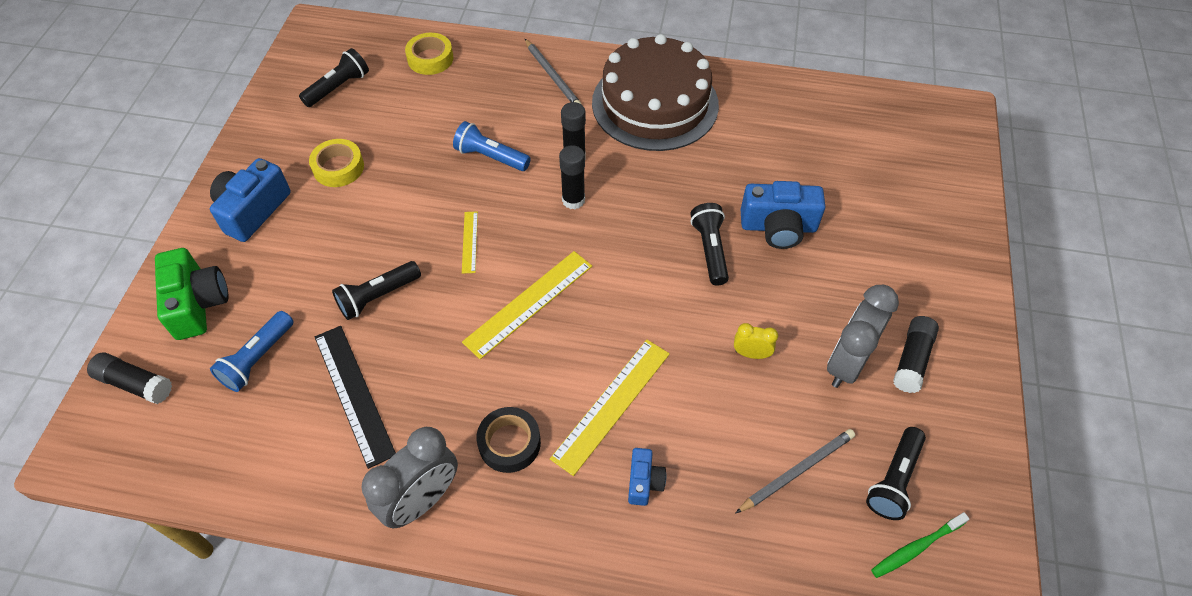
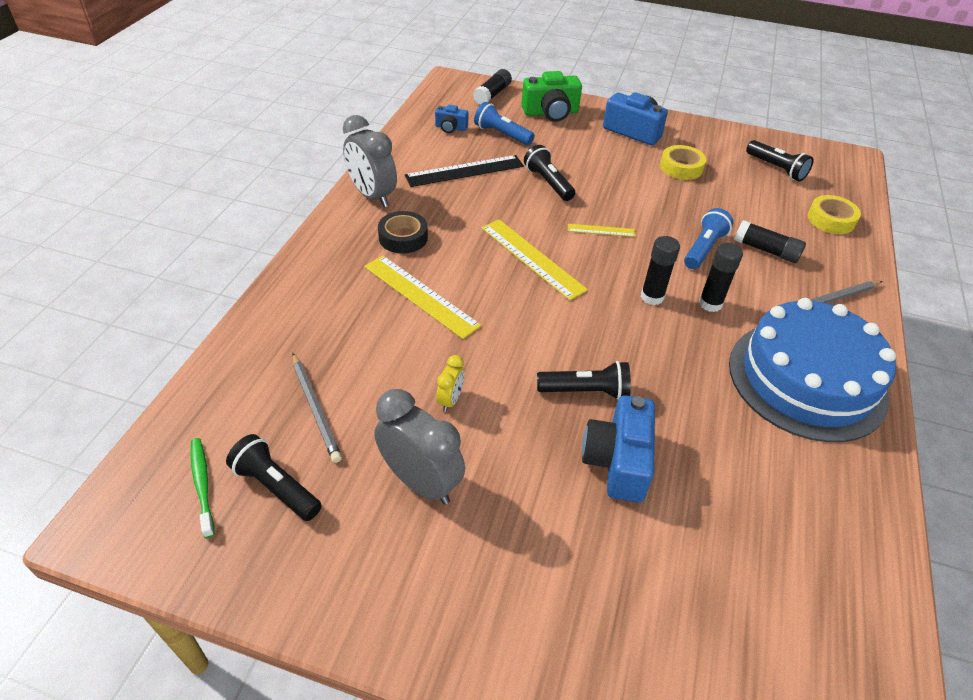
camera: 95 degrees right, 10 degrees down
brown cake [592,34,719,151] -> blue cake [729,298,896,442]
blue camera [628,448,666,506] -> blue camera moved to [435,105,468,133]
black glue stick [893,316,939,393] -> black glue stick moved to [734,220,806,263]

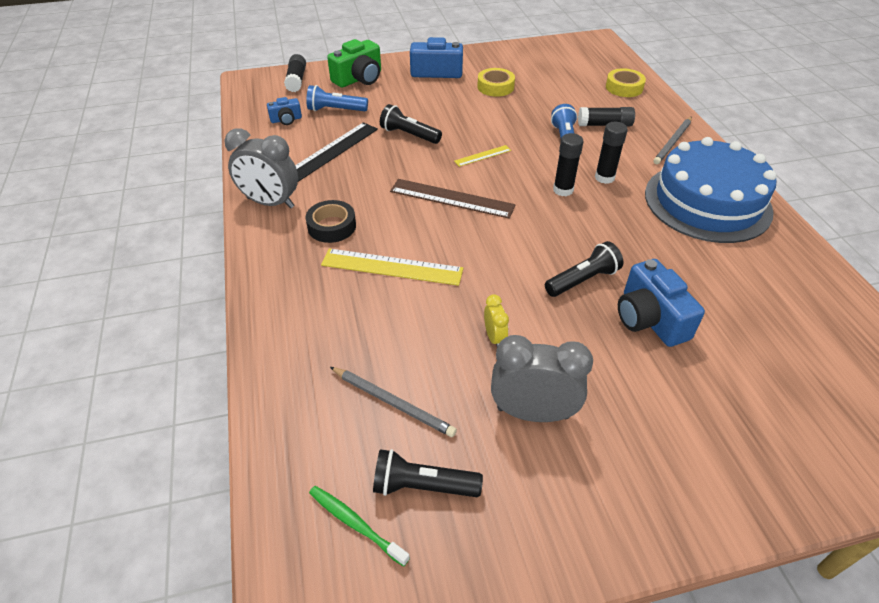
camera: 30 degrees left, 0 degrees up
yellow ruler [481,219,588,301] -> brown ruler [390,179,516,219]
black flashlight [746,140,814,181] -> none

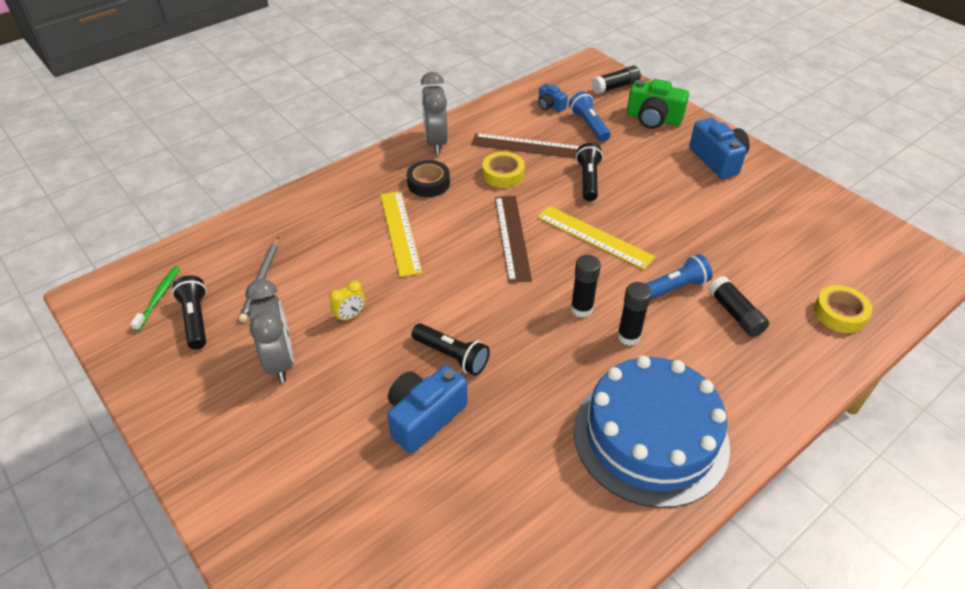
camera: 65 degrees right, 0 degrees up
black ruler [295,122,378,182] -> brown ruler [471,133,580,158]
yellow ruler [454,145,511,167] -> yellow ruler [537,206,655,270], size x1.92
yellow tape [477,68,515,97] -> yellow tape moved to [483,152,525,188]
grey pencil [654,117,692,164] -> none

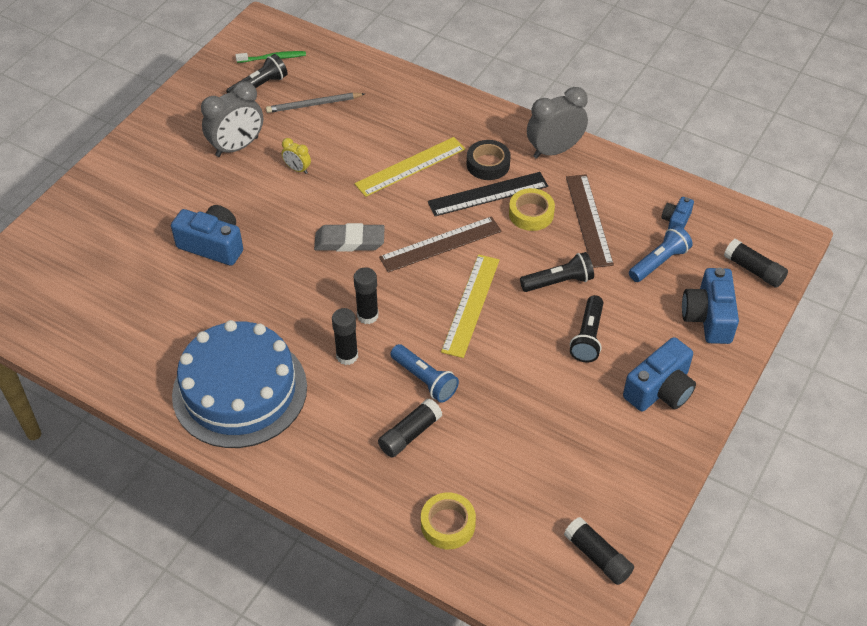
camera: 70 degrees right, 5 degrees up
black flashlight [411,323,490,375] -> black flashlight moved to [570,295,603,362]
green camera [627,79,689,129] -> blue camera [682,268,739,344]
none -> grey eraser [314,223,385,252]
none -> black ruler [428,172,548,216]
none -> black glue stick [564,517,634,585]

